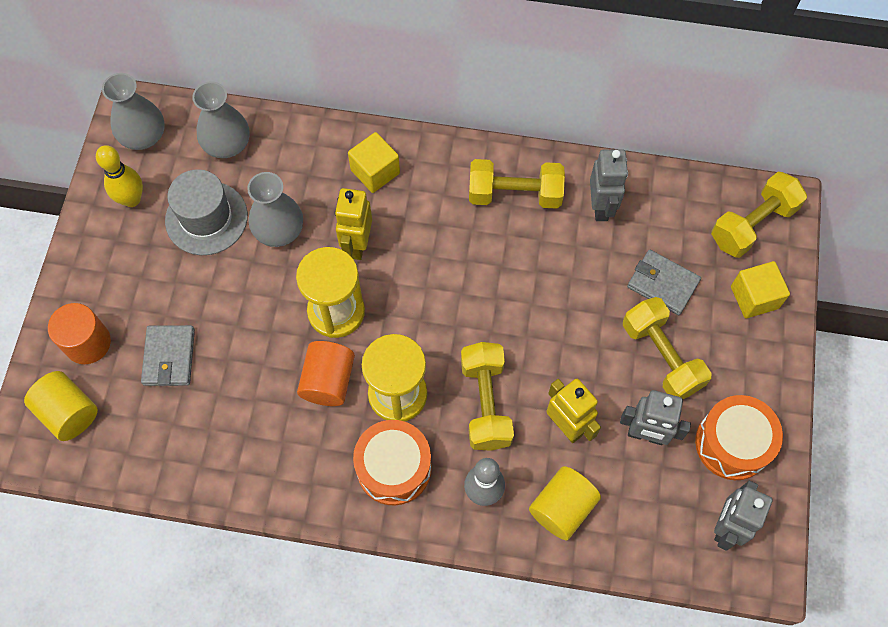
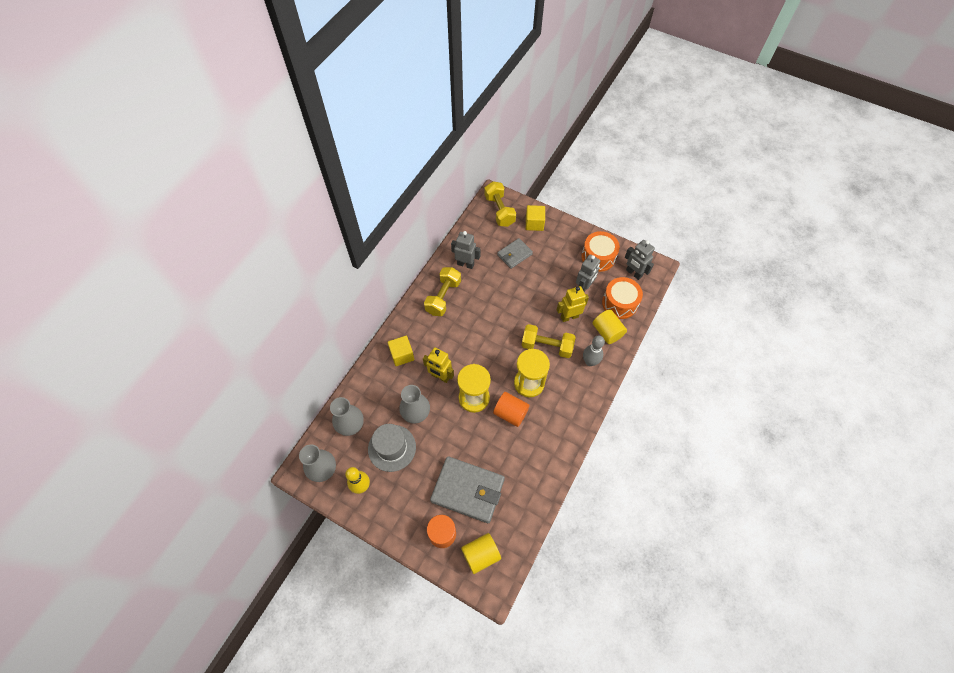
camera: 70 degrees left, 5 degrees down
grey wallet [141,325,195,386] -> grey wallet [430,456,505,523], size x1.78
orange drum [353,420,432,505] -> orange drum moved to [602,277,643,319]
yellow dumbbell [623,297,712,399] -> none

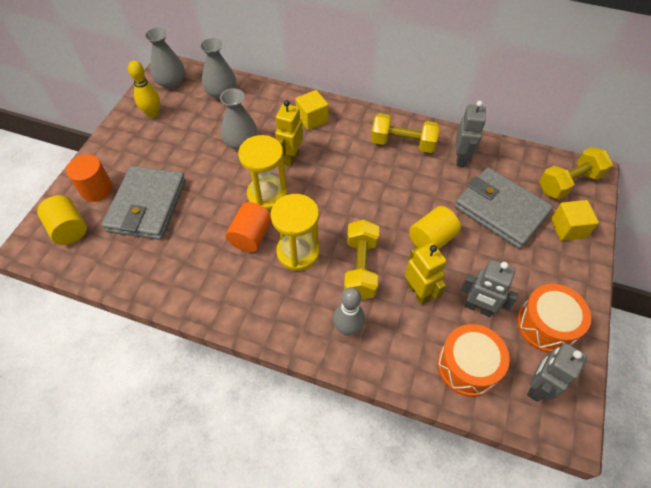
camera: 80 degrees right, 5 degrees down
grey hat [368,424,416,472] -> none
grey wallet [497,238,533,269] -> grey wallet [454,167,553,249], size x1.78
yellow cylinder [593,310,627,344] -> yellow cylinder moved to [409,206,461,250]

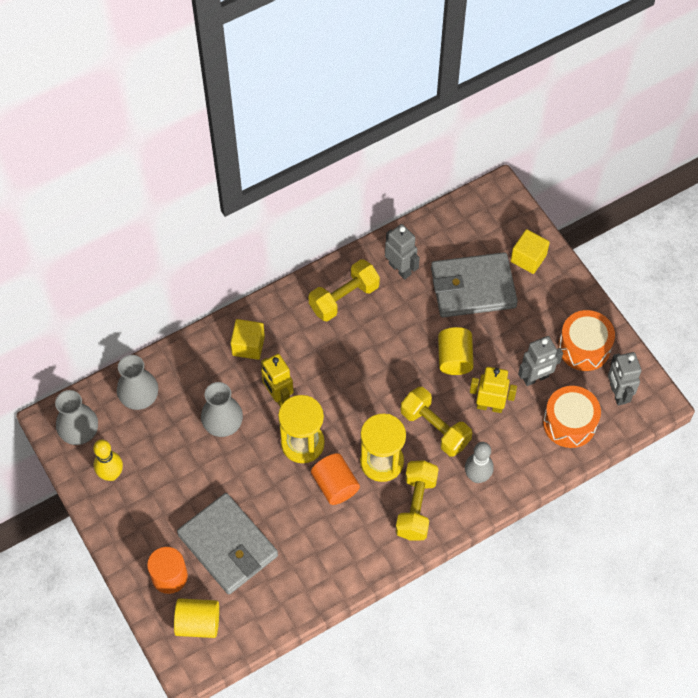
camera: 50 degrees left, 5 degrees up
yellow dumbbell [539,147,613,200] -> yellow dumbbell moved to [396,460,439,541]

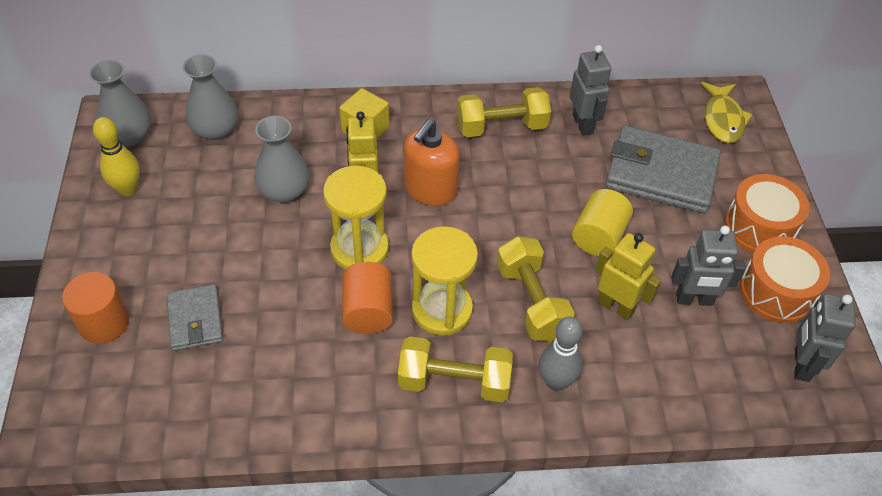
camera: 25 degrees right, 10 degrees down
yellow cylinder [174,598,219,638] -> none
grey wallet [177,493,278,594] -> grey wallet [167,284,224,351], size x0.56
yellow dumbbell [396,460,439,541] -> yellow dumbbell turned 60 degrees clockwise [398,336,513,402]
yellow cube [511,229,550,274] -> none
orange drum [543,386,601,448] -> orange drum moved to [725,174,810,253]
none -> orange soap dispenser [404,119,460,206]
none -> yellow fish [701,82,753,143]

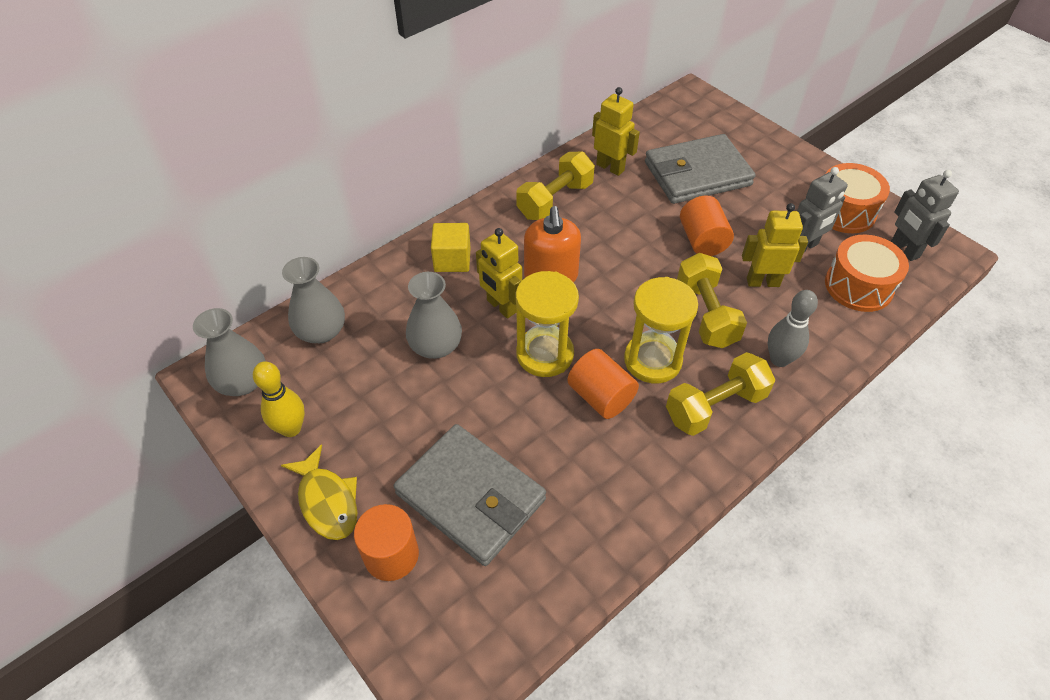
camera: 35 degrees left, 0 degrees up
grey wallet [167,284,224,351] -> grey wallet [394,424,546,566], size x1.78
yellow dumbbell [497,236,575,341] -> yellow dumbbell turned 45 degrees clockwise [677,253,747,348]
grey robot [570,45,611,136] -> yellow robot [592,87,640,176]
yellow cylinder [572,189,633,256] -> orange cylinder [680,195,734,256]
yellow fish [701,82,753,143] -> yellow fish moved to [281,444,358,540]
orange drum [725,174,810,253] -> orange drum moved to [825,235,909,312]

